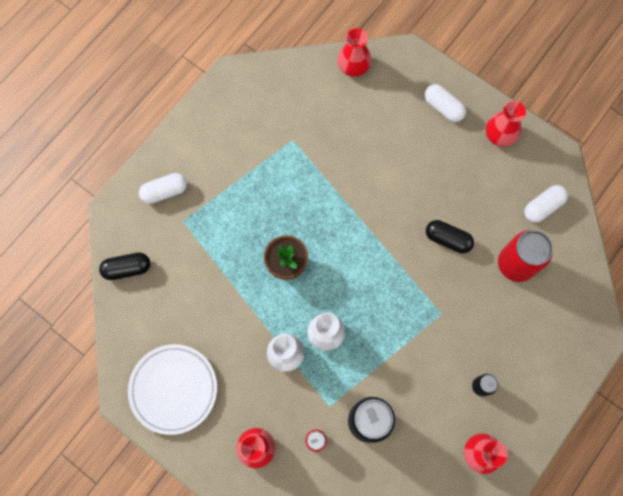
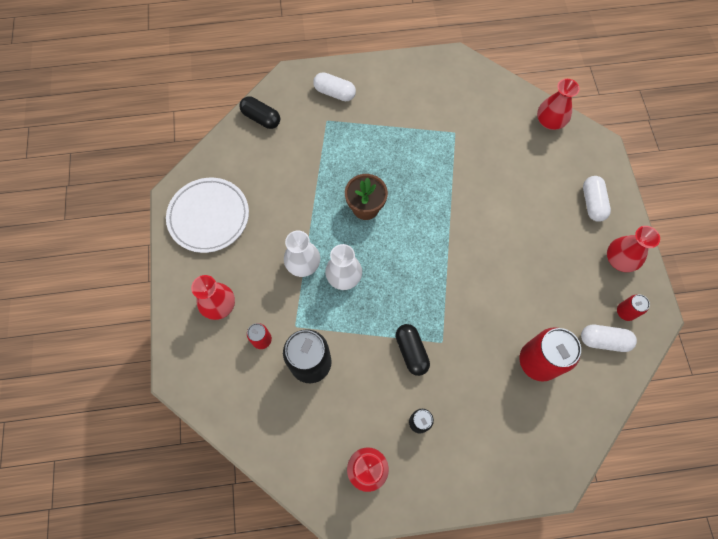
camera: 45 degrees right, 5 degrees down
black capsule [426,220,474,253] -> black capsule moved to [395,324,430,376]
none -> red can [617,295,650,321]

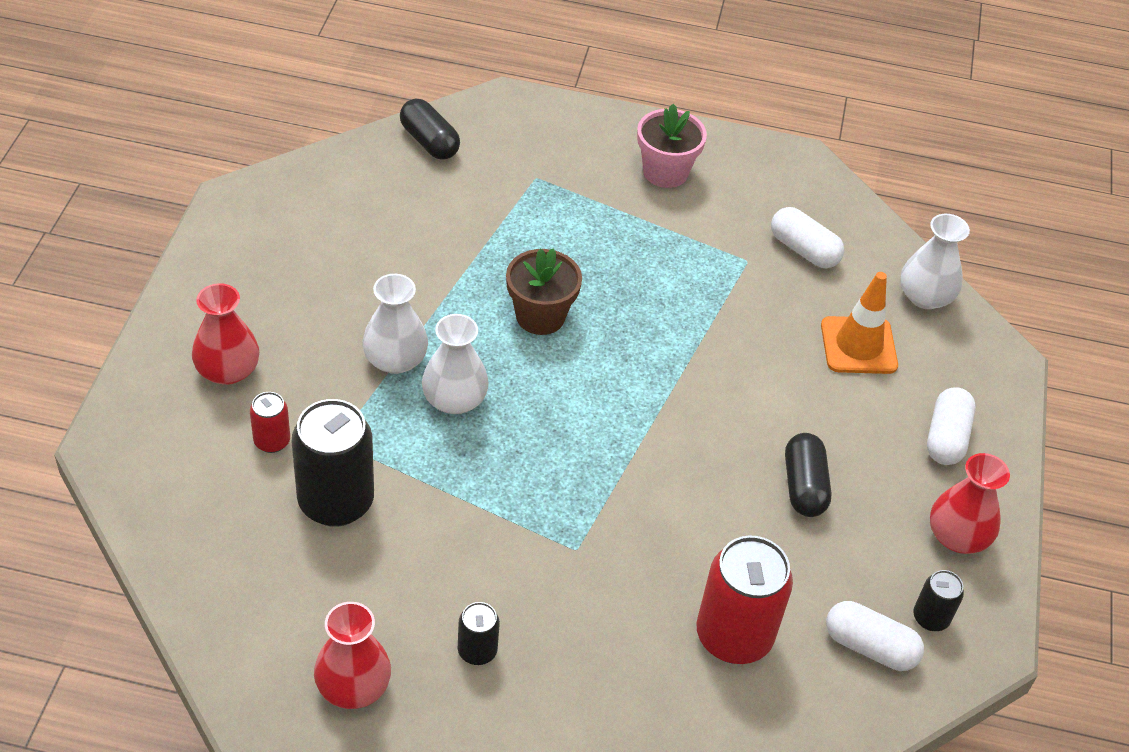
camera: 15 degrees right, 20 degrees down
white plate [166,178,249,253] -> none
white capsule [313,72,356,101] -> white capsule moved to [771,207,844,268]
black capsule [395,324,430,376] -> black capsule moved to [785,433,831,517]
red vase [537,79,580,130] -> white vase [900,214,970,309]
red can [617,295,650,321] -> black can [913,570,964,631]
none -> pink flower pot [637,104,707,188]
none -> orange traffic cone [821,272,898,374]

